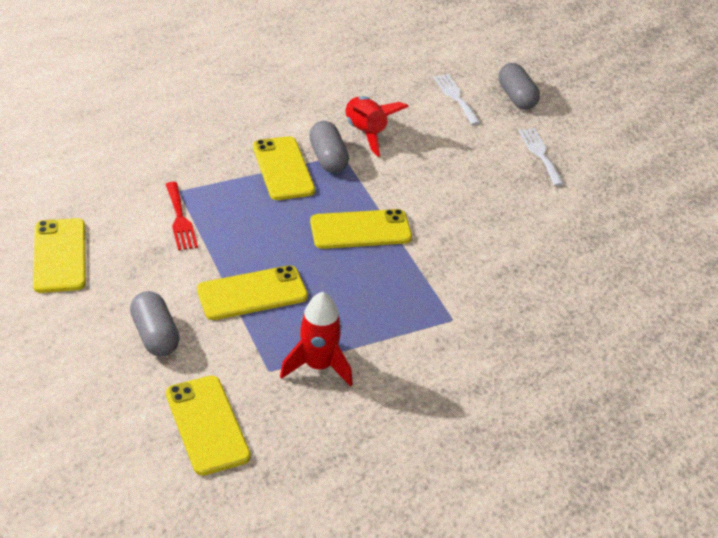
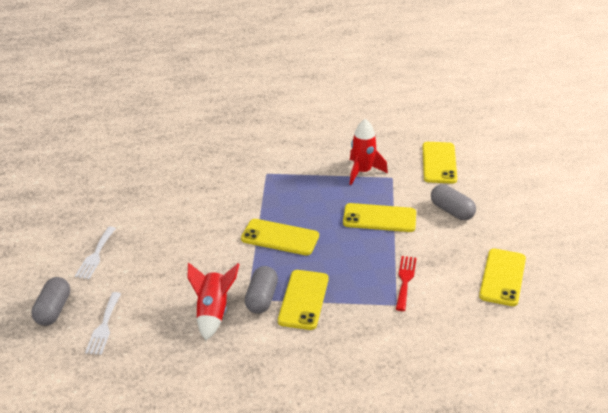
camera: 150 degrees left, 5 degrees down
grey capsule [130,291,180,356] -> grey capsule turned 45 degrees counterclockwise [431,184,476,220]

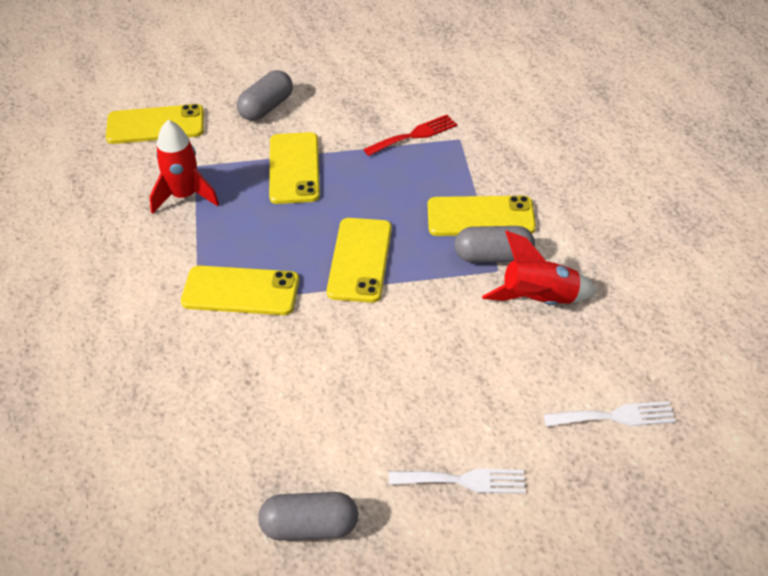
camera: 100 degrees left, 10 degrees up
grey capsule [31,277,70,326] -> grey capsule moved to [258,492,358,541]
red fork [396,256,417,311] -> red fork turned 150 degrees clockwise [363,115,457,156]
yellow phone [479,249,526,306] -> yellow phone moved to [181,266,299,315]

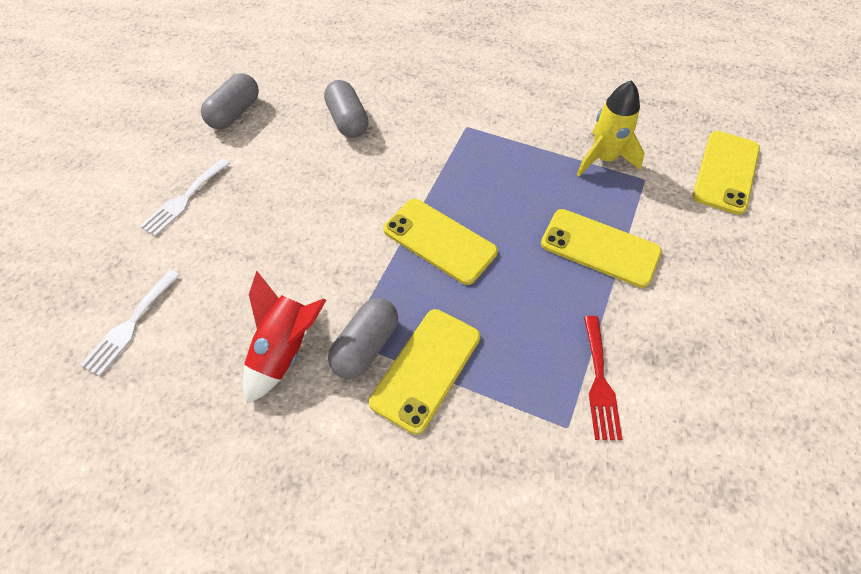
camera: 120 degrees right, 10 degrees up
red rocket [150,120,219,214] -> yellow rocket [577,80,645,177]
yellow phone [181,266,299,315] -> none
grey capsule [237,70,293,121] -> grey capsule moved to [324,80,369,138]

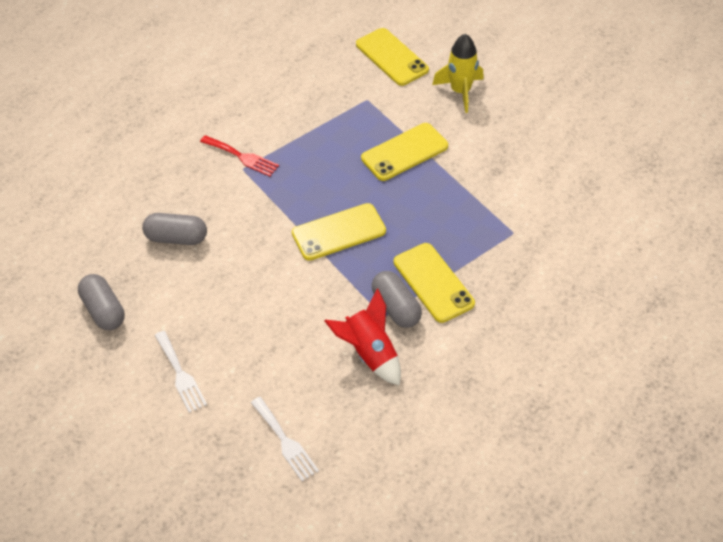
camera: 60 degrees left, 5 degrees down
yellow rocket [577,80,645,177] -> yellow rocket moved to [432,34,484,113]
red fork [584,316,622,440] -> red fork moved to [200,135,279,176]

